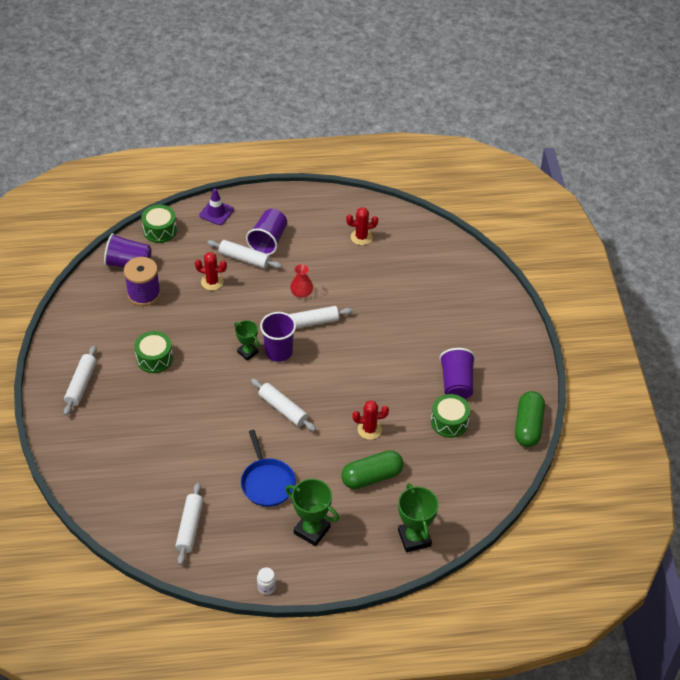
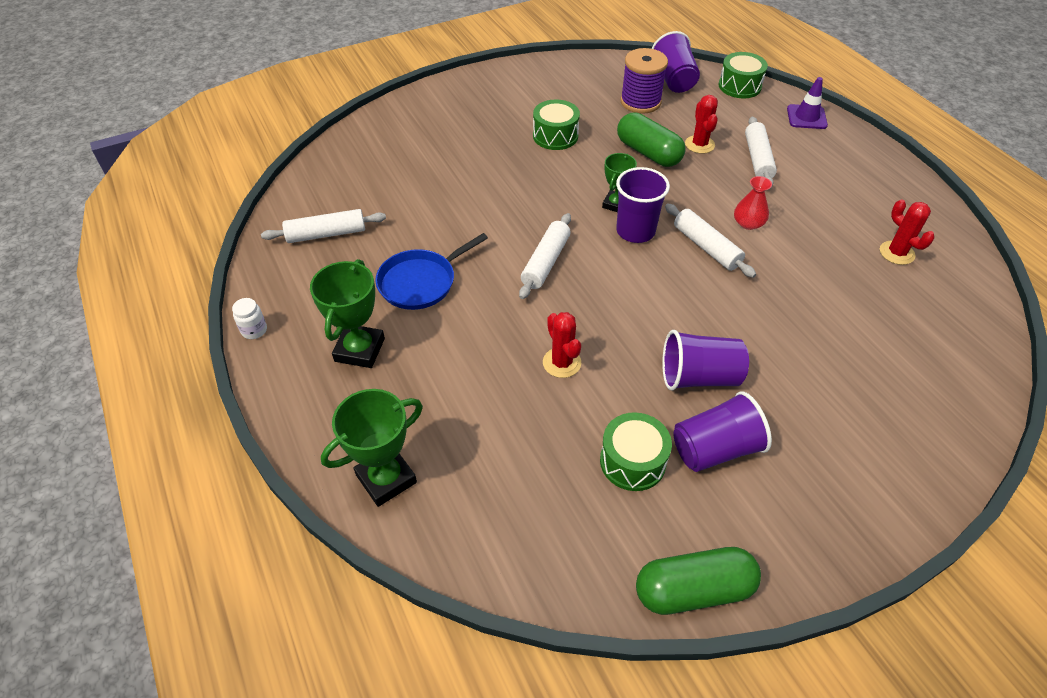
camera: 70 degrees right, 0 degrees up
white rolling pin [64,345,97,415] -> none
purple cup [246,209,287,255] -> purple cup moved to [662,330,749,390]
green capsule [341,450,403,489] -> green capsule moved to [617,113,686,167]

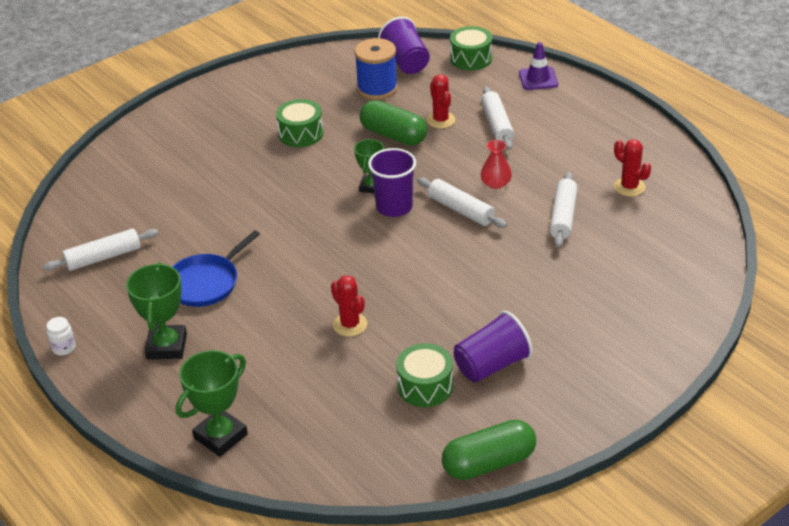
camera: 10 degrees left, 10 degrees down
white rolling pin [519,213,571,299] -> white rolling pin moved to [550,172,577,248]
purple spool [621,48,668,114] -> blue spool [354,38,398,100]
purple cup [662,330,749,390] -> none

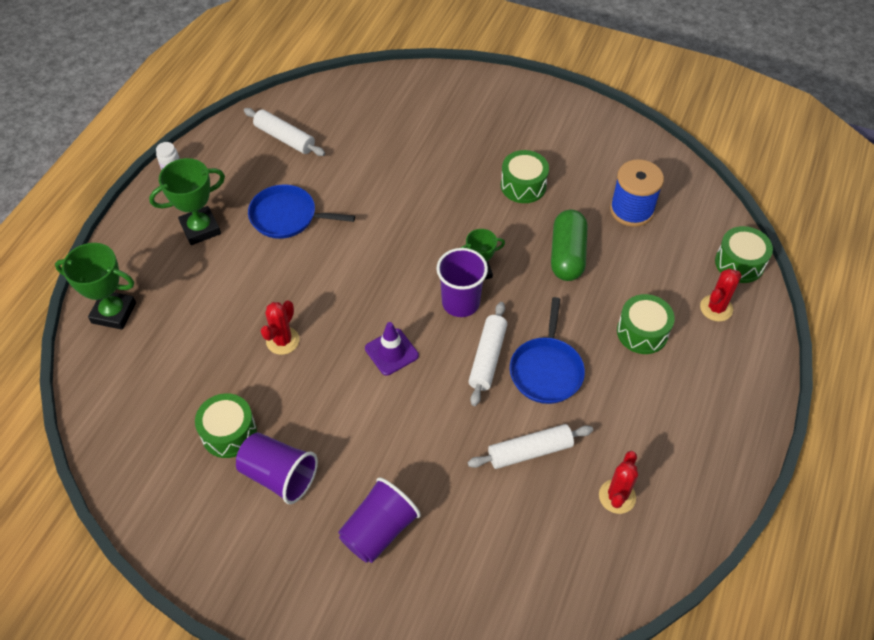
camera: 60 degrees right, 15 degrees up
purple cup [378,17,430,74] -> purple cup moved to [338,477,421,563]
red cactus [427,74,455,128] -> red cactus moved to [700,269,742,322]
green capsule [442,420,536,480] -> none
red vase [480,140,512,189] -> blue pan [510,297,585,404]
white rolling pin [481,87,514,150] -> green drum [617,294,675,354]
purple traffic cone [519,42,558,90] -> purple traffic cone moved to [365,322,419,376]

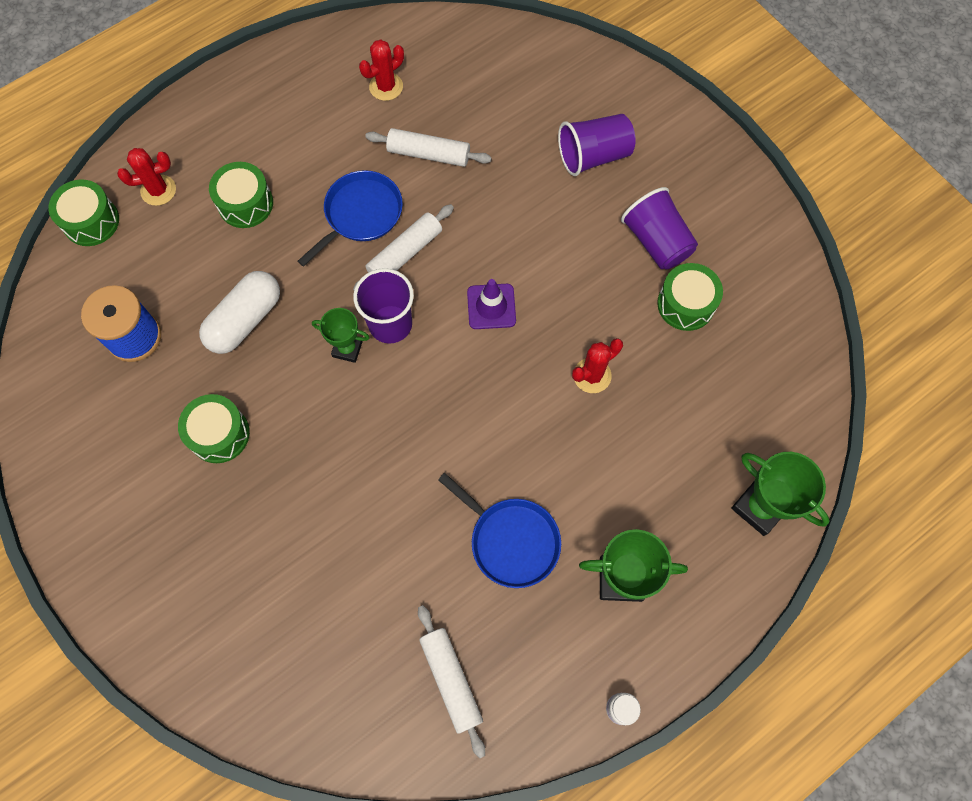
camera: 150 degrees left, 15 degrees up
green capsule [551,210,587,281] -> white capsule [199,271,280,354]

